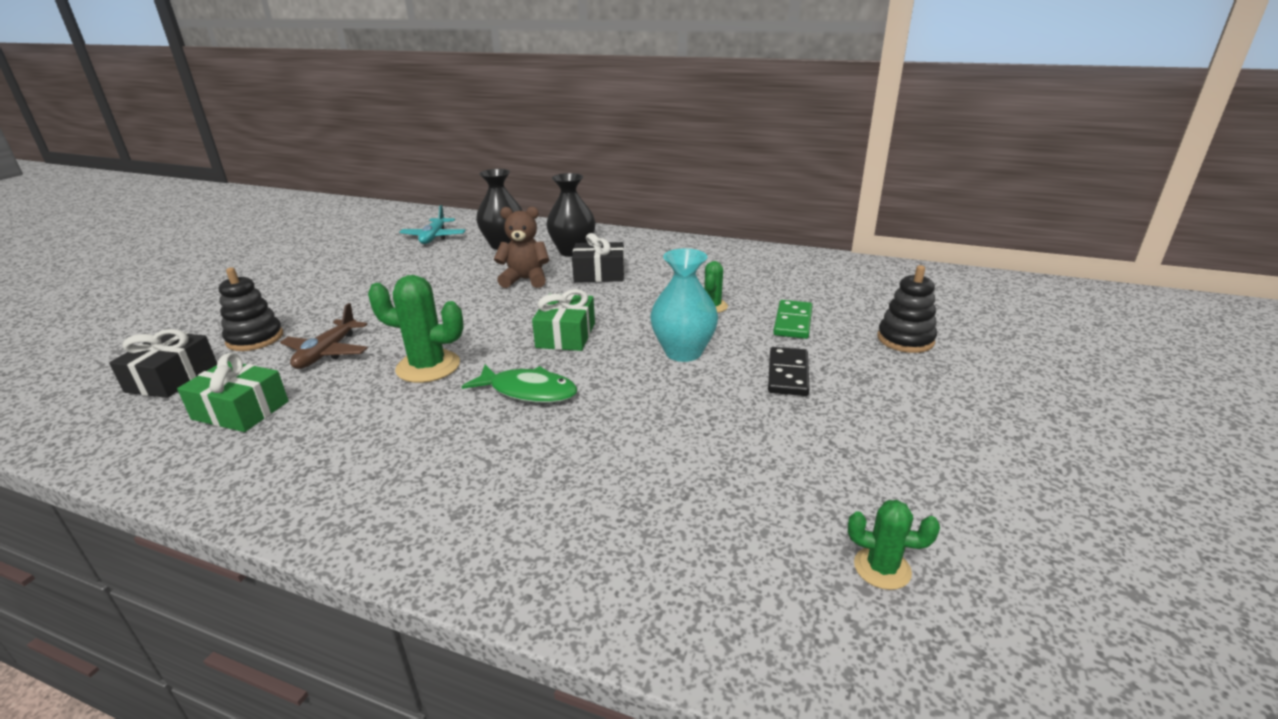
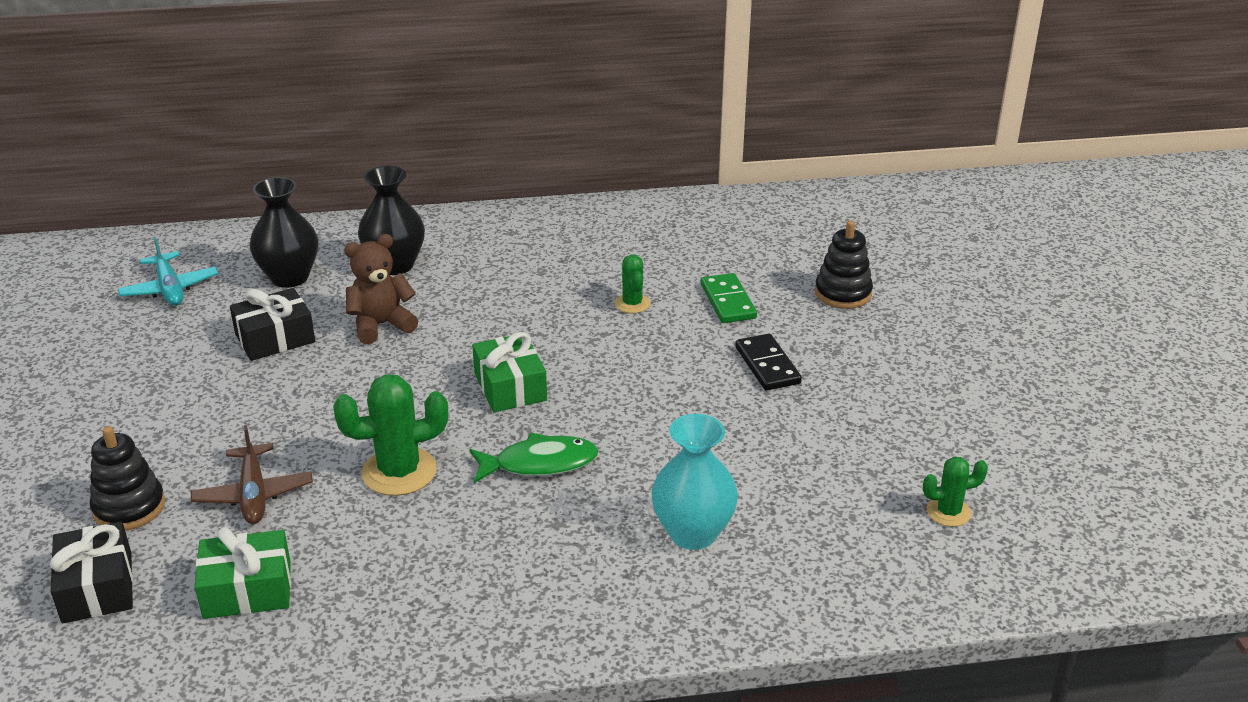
camera: 30 degrees left, 5 degrees up
black gift [572,233,625,282] -> black gift moved to [230,288,315,361]
turquoise vase [650,249,718,362] -> turquoise vase moved to [651,414,738,550]

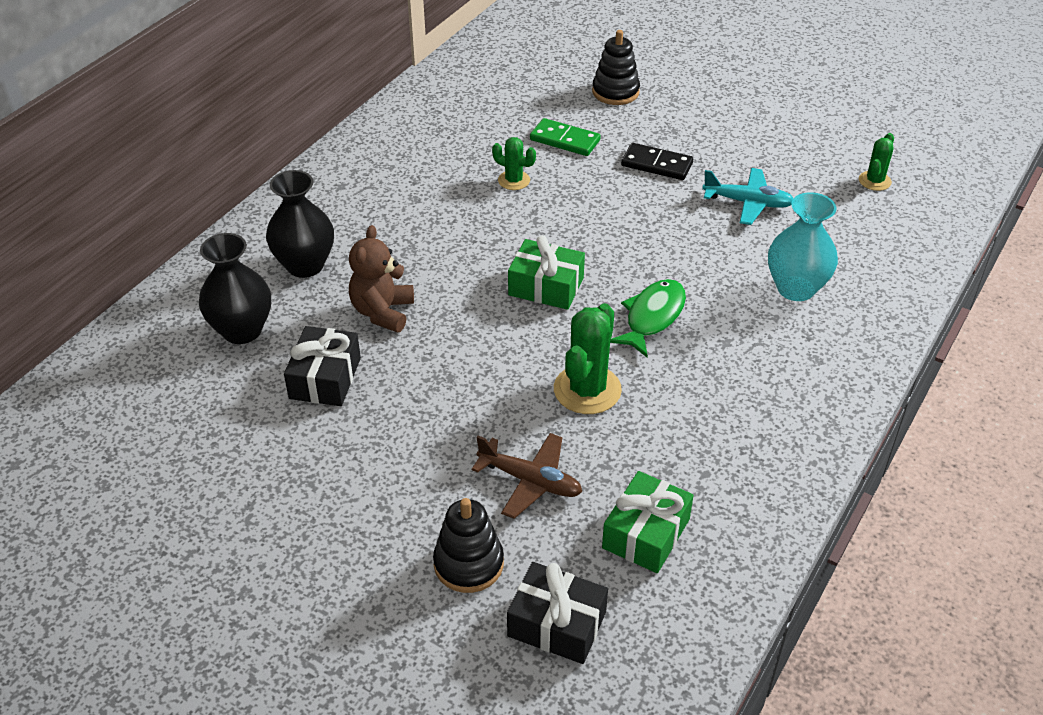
camera: 50 degrees left, 10 degrees up
turquoise plane [118,237,218,306] -> turquoise plane moved to [702,168,793,225]

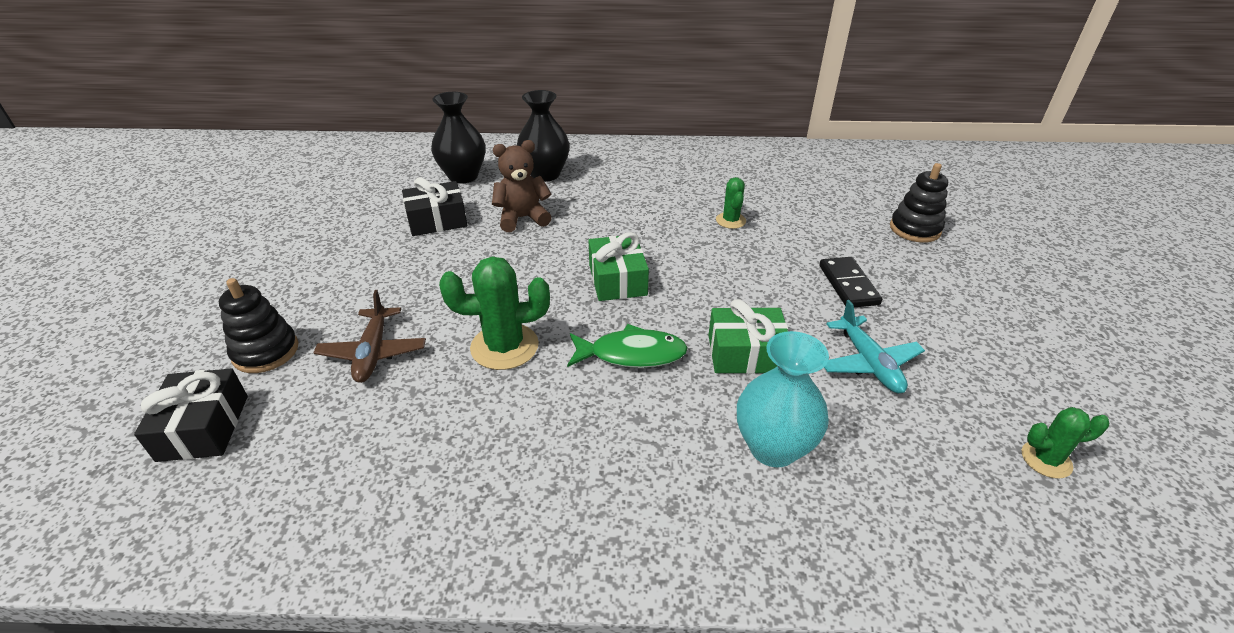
camera: 60 degrees right, 5 degrees down
green domino [530,118,601,156] -> none
green gift [602,471,694,573] -> green gift moved to [708,299,788,374]

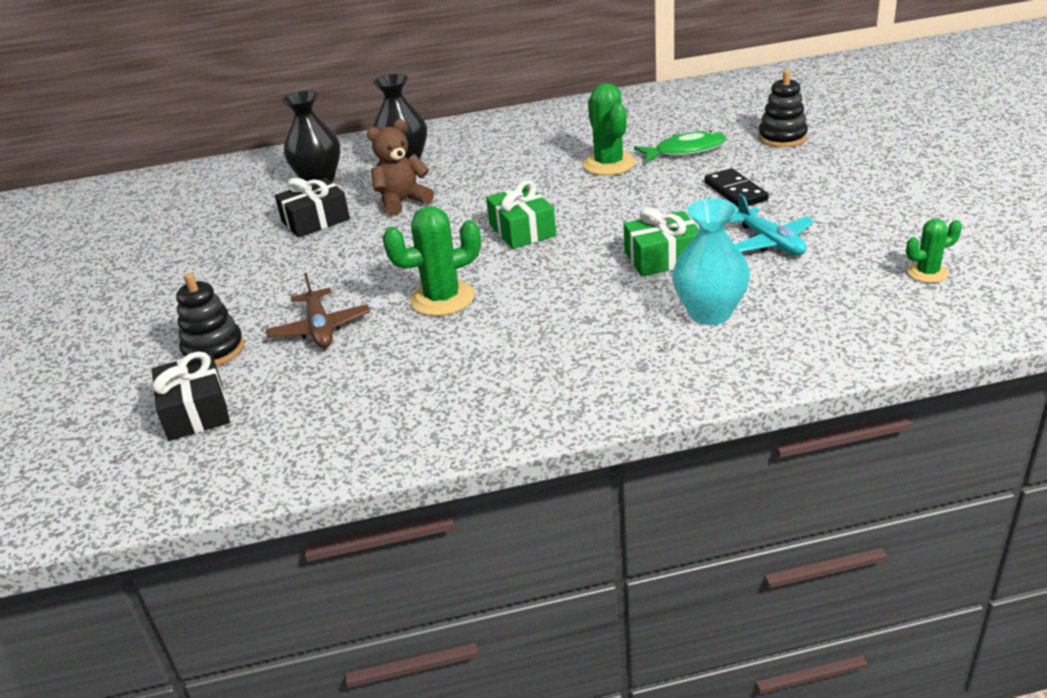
camera: 10 degrees left, 5 degrees down
green fish [567,324,688,368] -> green fish moved to [634,130,726,163]
green cactus [716,177,746,229] -> green cactus [582,83,636,175], size x1.76

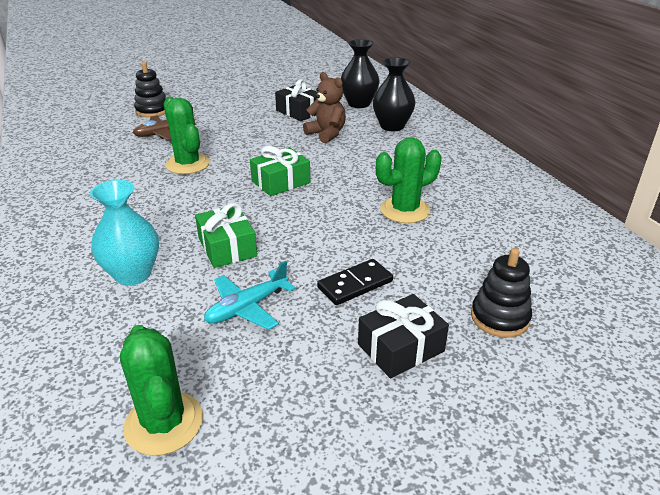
camera: 75 degrees right, 0 degrees up
black gift [152,351,230,441] -> black gift moved to [358,294,449,379]
green fish [634,130,726,163] -> none
green cactus [906,219,962,283] -> green cactus [120,325,203,456], size x1.76

